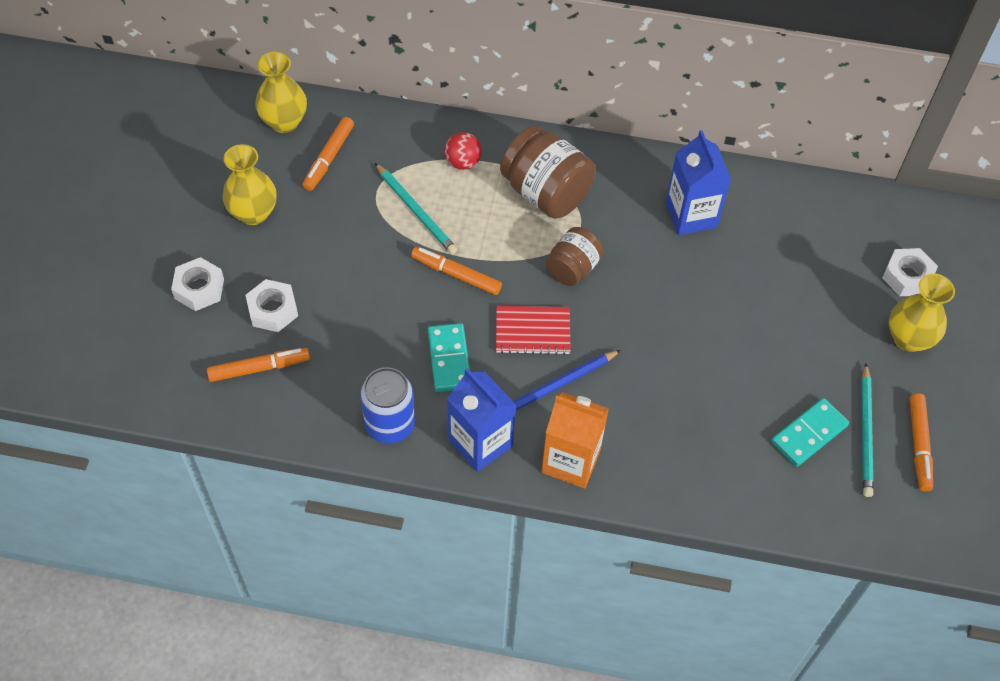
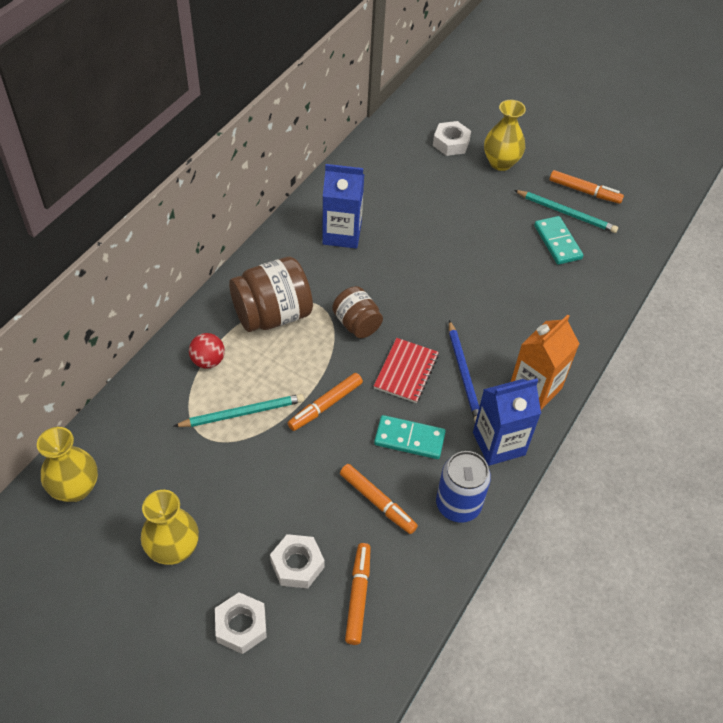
camera: 70 degrees left, 5 degrees down
orange marker [303,117,354,191] -> orange marker moved to [340,464,418,534]

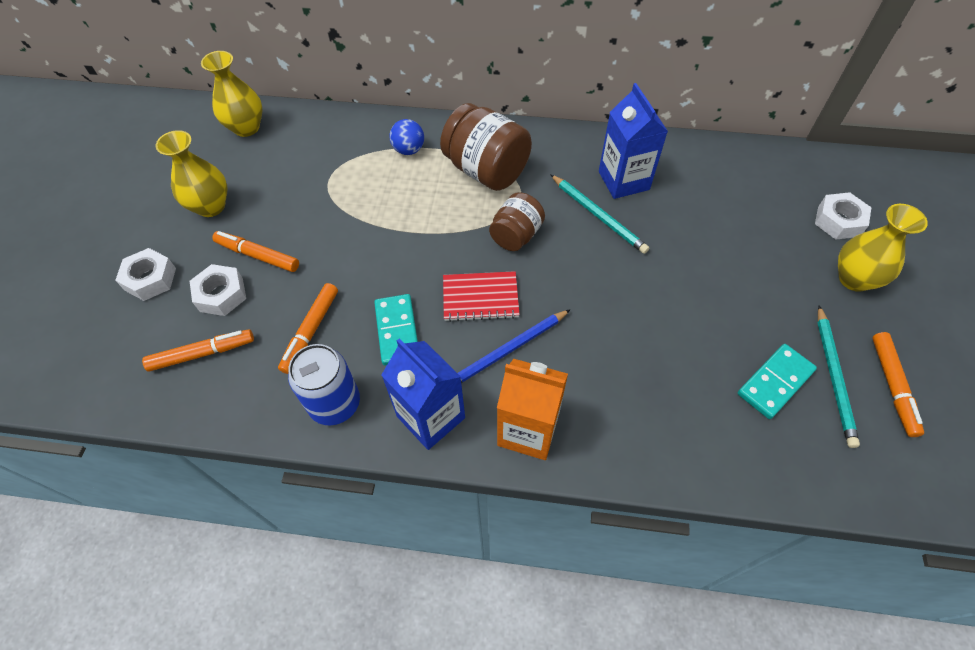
camera: 70 degrees right, 5 degrees up
turquoise pencil [174,394,304,427] -> turquoise pencil moved to [550,174,649,254]
red ball [189,333,225,369] -> blue ball [389,119,424,155]
orange marker [288,373,363,431] -> orange marker moved to [212,231,299,272]

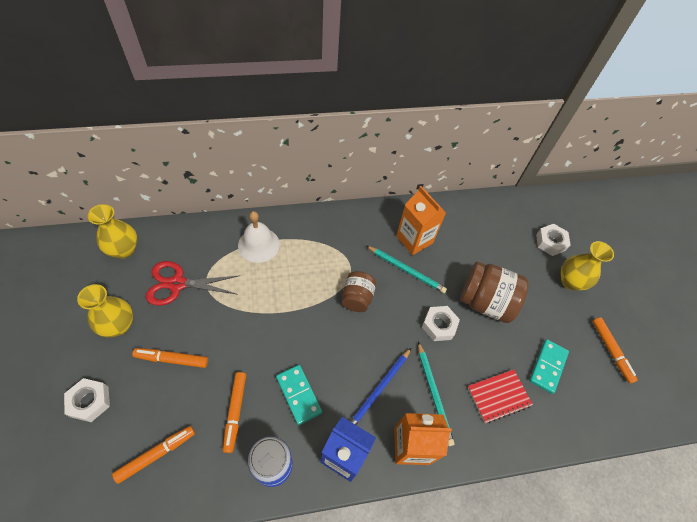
camera: 25 degrees left, 0 degrees up
white nut [190,264,246,316] -> white nut moved to [422,306,460,341]
blue ball [389,119,424,155] -> white bell [238,211,280,263]
brown jar [440,103,532,191] -> brown jar moved to [460,262,529,323]
red notebook [443,271,520,322] -> red notebook moved to [468,369,533,423]
blue carton [599,83,668,199] -> orange carton [396,186,446,255]
turquoise pencil [817,305,860,448] -> turquoise pencil moved to [418,342,455,446]
none -> red scissors [146,261,240,306]

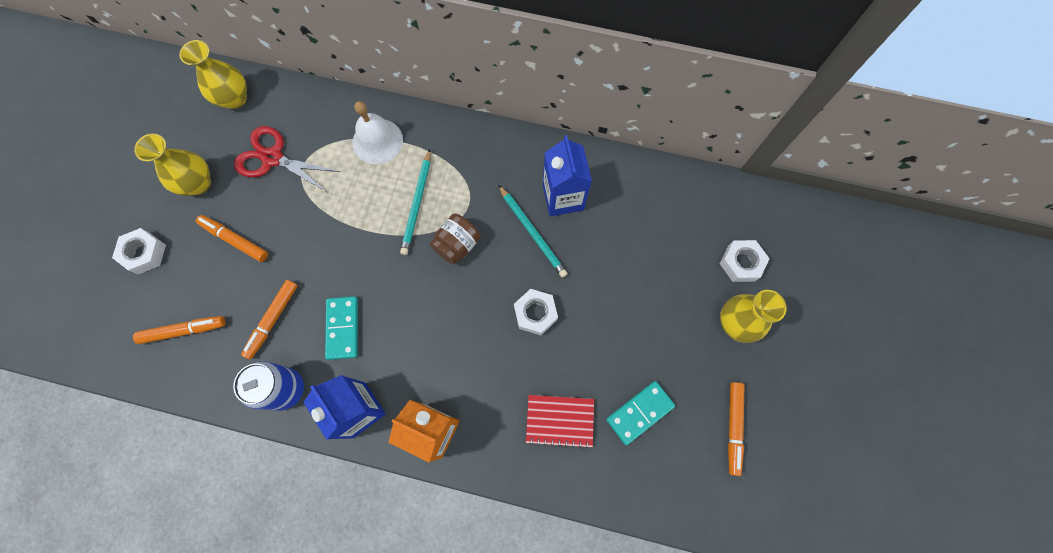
camera: 30 degrees right, 15 degrees up
blue pencil [350,348,411,425] -> none
orange carton [396,186,446,255] -> blue carton [543,135,592,217]
turquoise pencil [418,342,455,446] -> turquoise pencil moved to [400,149,431,255]
brown jar [460,262,529,323] -> none

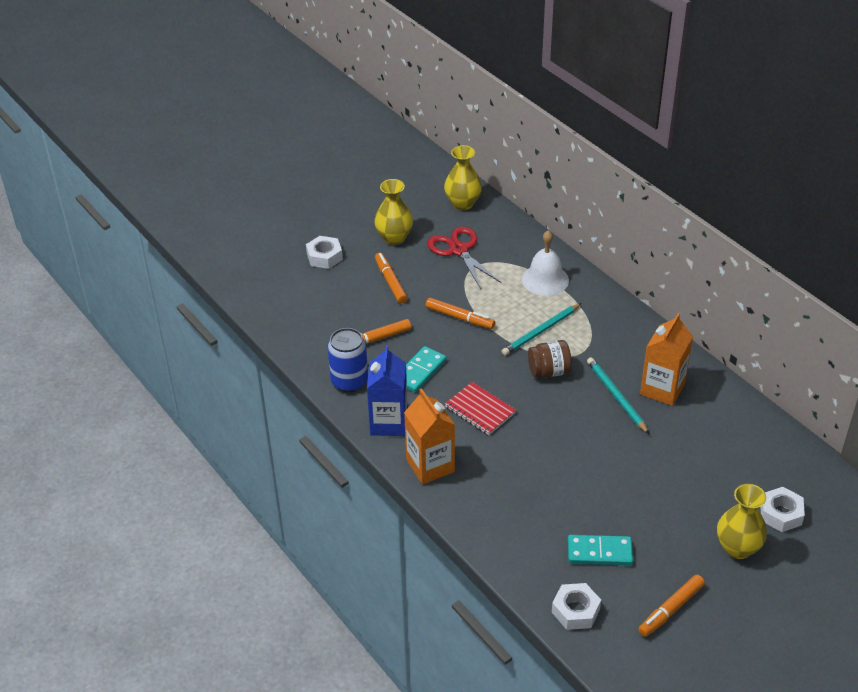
camera: 40 degrees right, 30 degrees down
orange marker [133,316,225,344] -> orange marker moved to [426,298,495,329]
turquoise pencil [498,185,568,278] -> turquoise pencil turned 150 degrees clockwise [587,357,649,434]
white nut [514,289,558,335] -> white nut moved to [552,583,601,630]
red notebook [526,395,594,449] -> red notebook moved to [445,382,516,435]
blue carton [543,135,592,217] -> orange carton [640,313,693,406]

